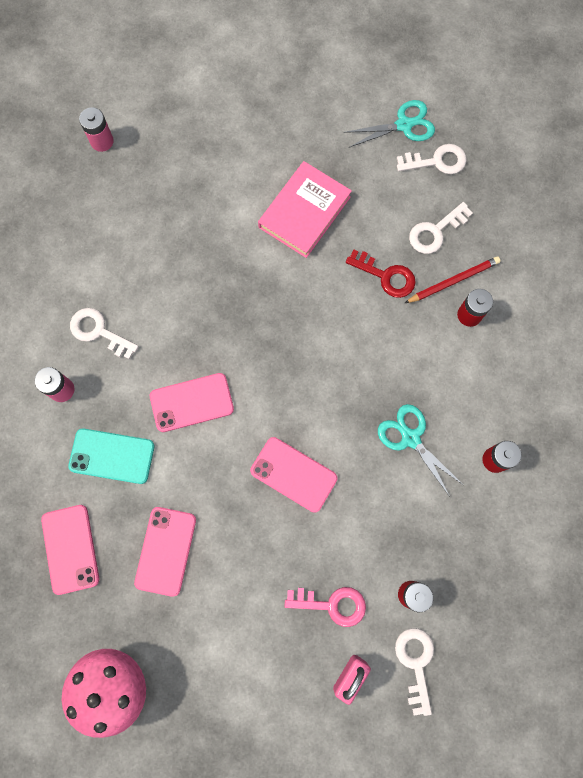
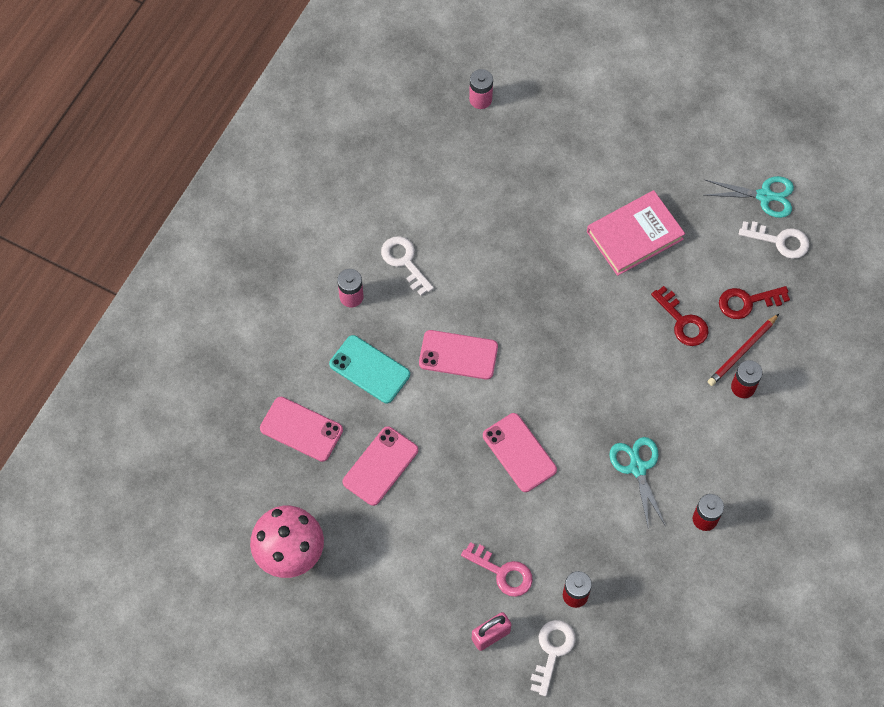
camera: 25 degrees right, 10 degrees down
pink phone [41,505,99,595] -> pink phone turned 75 degrees counterclockwise [260,397,343,462]
red pencil [405,256,500,303] -> red pencil turned 135 degrees clockwise [708,314,779,386]
white key [409,202,473,254] -> red key [719,286,790,319]

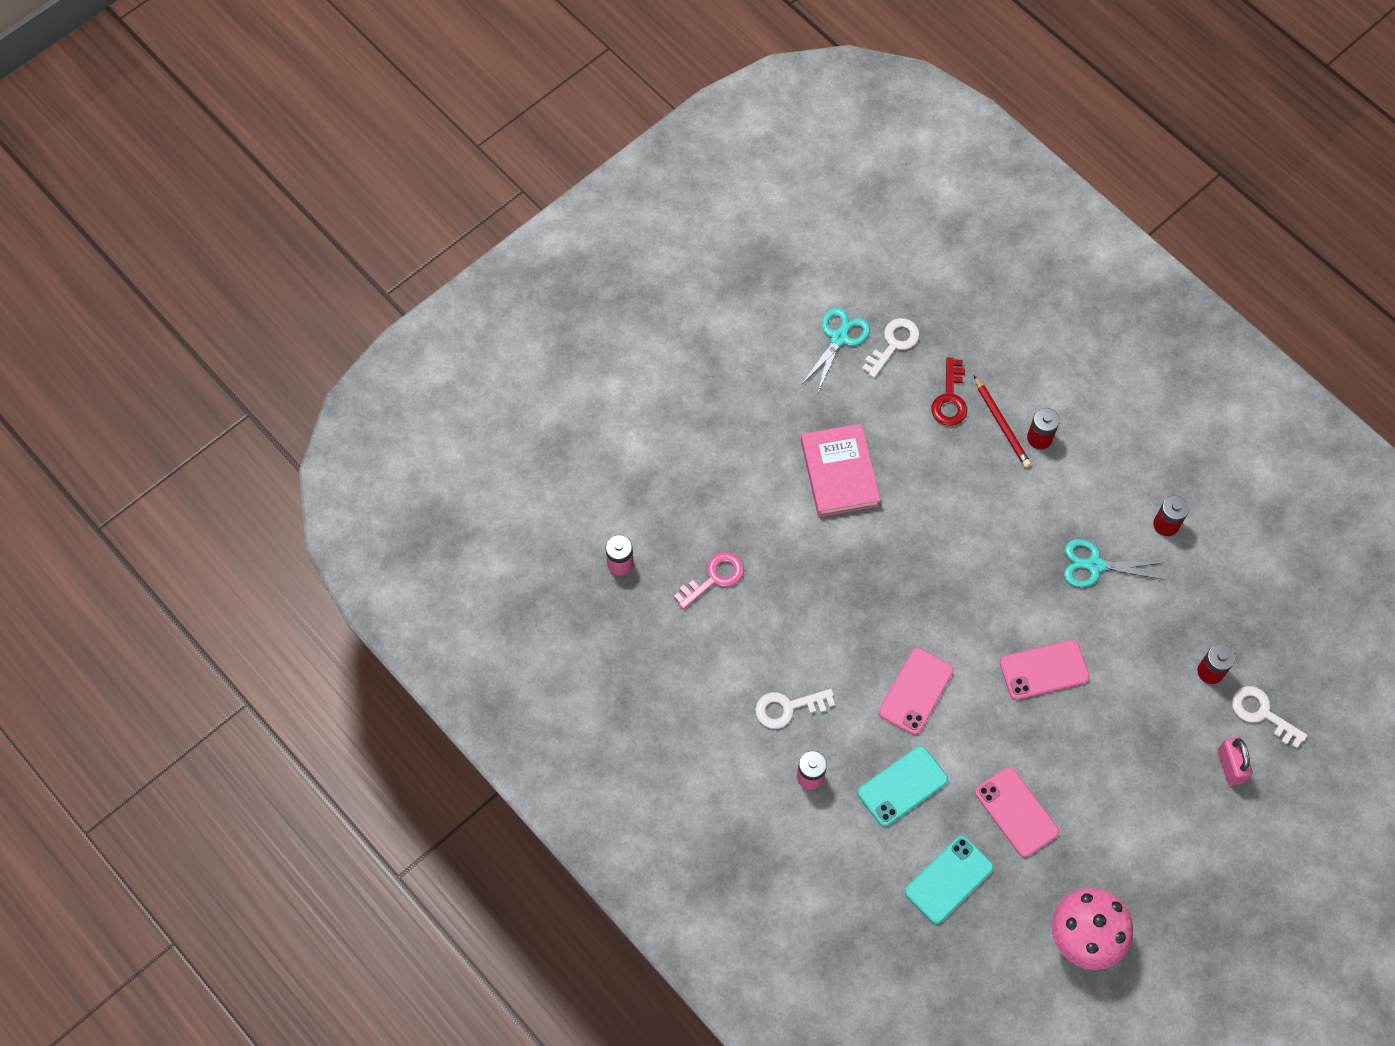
camera: 70 degrees left, 0 degrees up
pink phone [260,397,343,462] -> turquoise phone [905,836,994,924]
pink key [461,542,533,597] -> pink key moved to [674,552,744,610]
red key [651,286,709,346] -> none

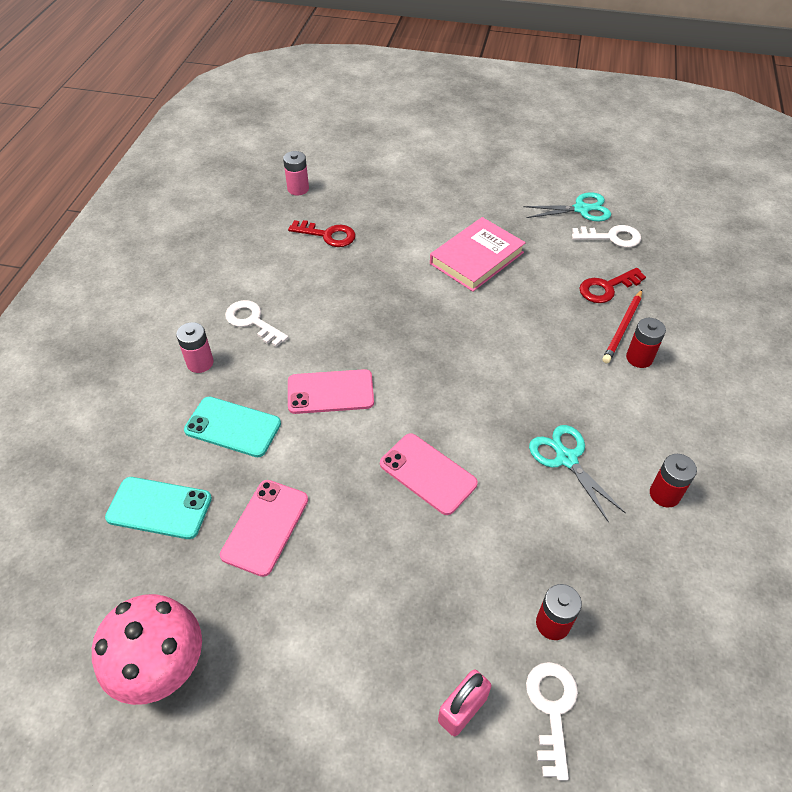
camera: 55 degrees right, 15 degrees down
pink key [674,552,744,610] -> red key [288,220,356,247]

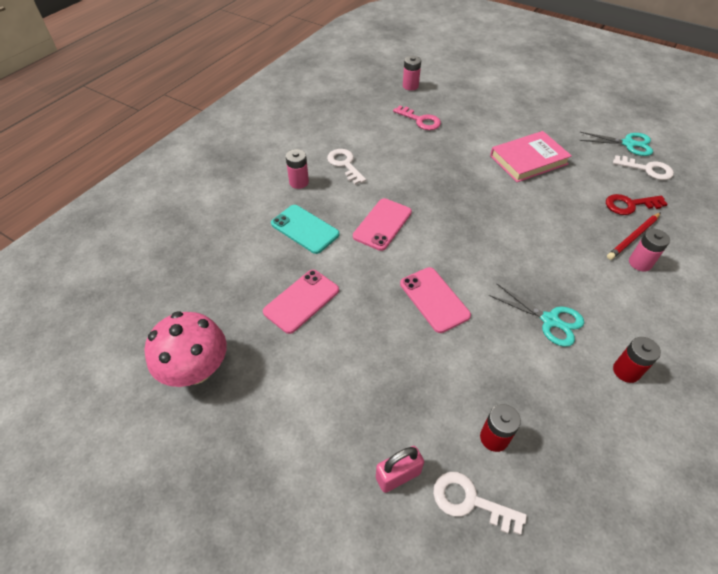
camera: 20 degrees right, 0 degrees up
turquoise phone [105,477,212,539] -> none
red key [288,220,356,247] -> pink key [393,105,441,130]
pink phone [288,369,374,414] -> pink phone turned 75 degrees counterclockwise [353,198,412,251]
white key [526,662,578,781] -> white key turned 90 degrees counterclockwise [433,472,527,535]
turquoise scissors [529,425,626,523] -> turquoise scissors turned 135 degrees clockwise [489,284,584,347]
red battery [626,318,666,368] -> pink battery [629,229,670,272]

